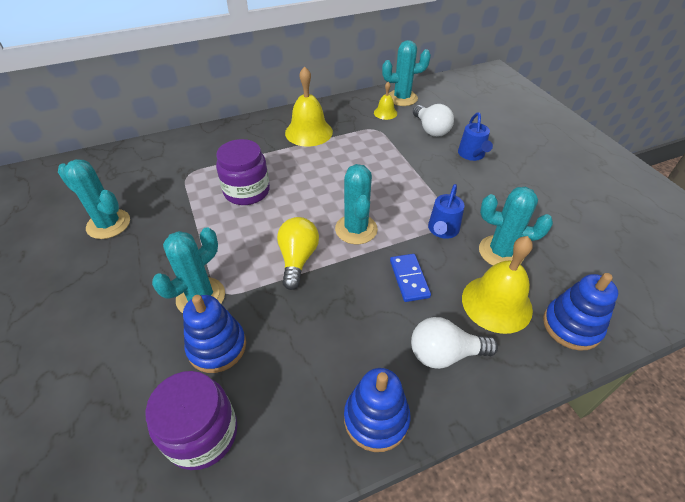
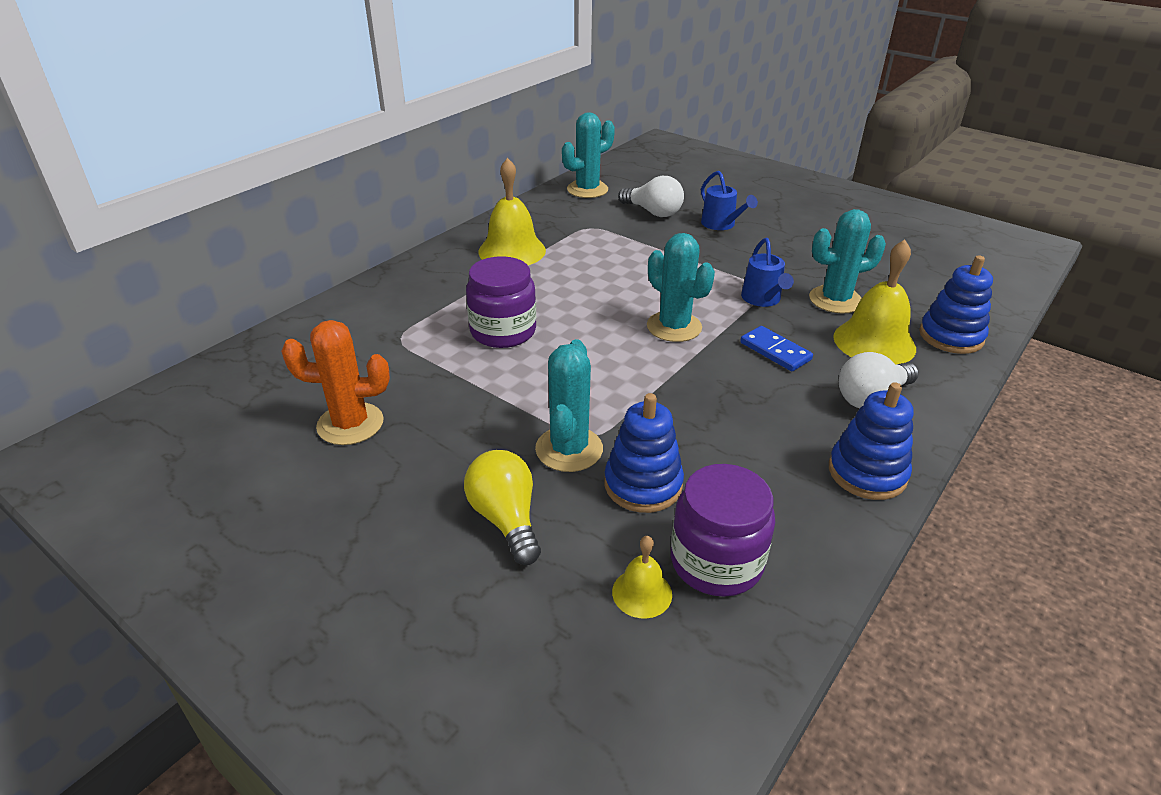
camera: 30 degrees left, 10 degrees down
turquoise cactus [58,159,130,239] -> orange cactus [281,320,390,445]
yellow light bulb [277,217,319,290] -> yellow light bulb moved to [464,450,541,565]
yellow bell [374,82,397,120] -> yellow bell moved to [612,536,672,619]

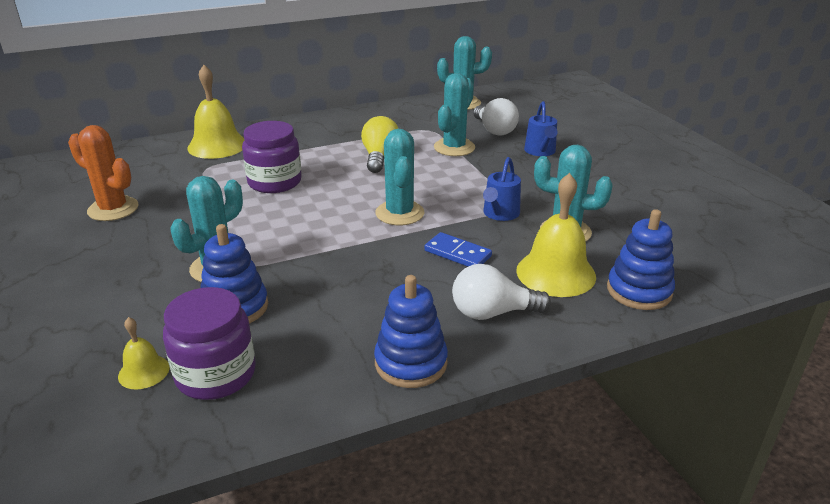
camera: 30 degrees right, 5 degrees down
yellow light bulb [464,450,541,565] -> yellow light bulb moved to [361,116,399,173]
yellow bell [478,158,546,265] -> yellow bell moved to [187,65,244,159]
blue domino [740,326,813,371] -> blue domino turned 45 degrees counterclockwise [424,232,492,267]
none -> turquoise cactus [434,73,475,156]

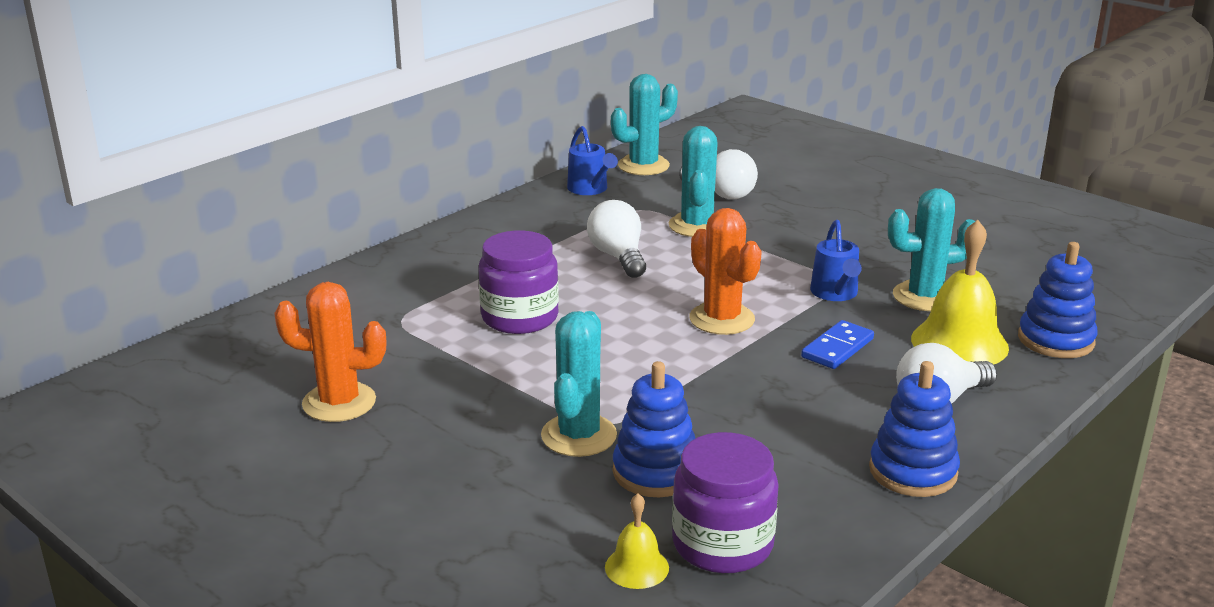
camera: 25 degrees left, 5 degrees down
yellow bell [187,65,244,159] -> none
yellow light bulb [361,116,399,173] -> white light bulb [587,200,646,278]
turquoise cactus [375,129,424,225] -> orange cactus [689,208,762,335]
blue domino [424,232,492,267] -> blue domino turned 60 degrees counterclockwise [801,320,874,369]
blue watering can [524,101,557,156] -> blue watering can moved to [567,126,618,195]

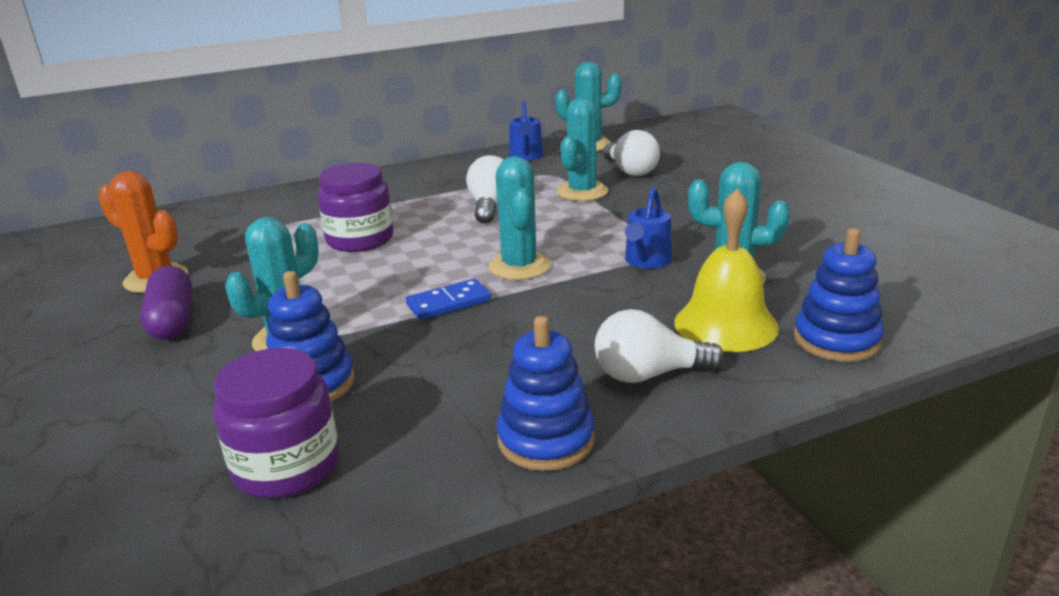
camera: 25 degrees right, 0 degrees up
yellow bell [605,494,669,589] -> none
orange cactus [689,208,762,335] -> turquoise cactus [489,156,551,280]
blue domino [801,320,874,369] -> blue domino moved to [406,279,491,320]
none -> purple capsule [140,266,192,340]

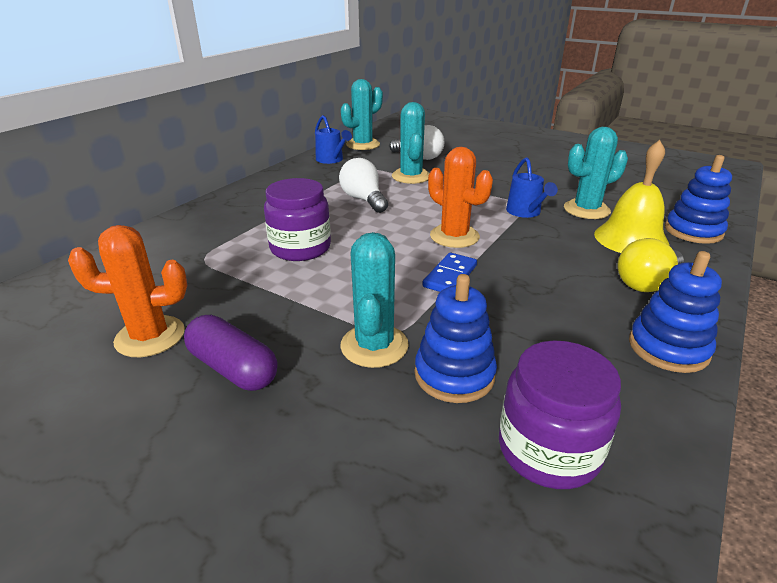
camera: 35 degrees left, 5 degrees up
turquoise cactus [489,156,551,280] -> orange cactus [428,147,493,248]
white light bulb [595,309,724,383] -> yellow light bulb [617,238,684,292]

